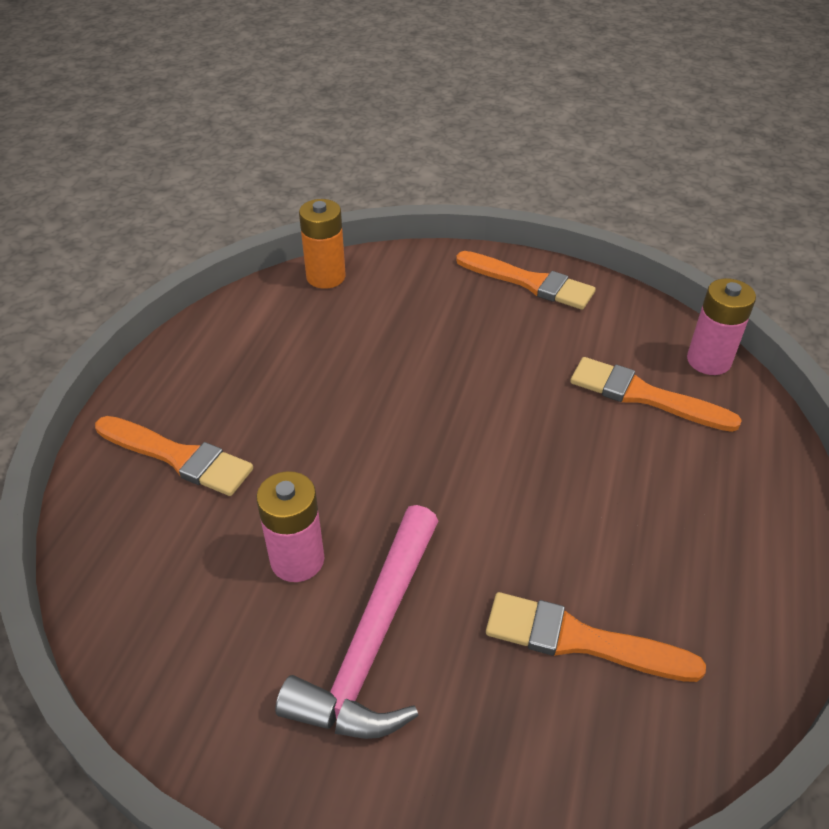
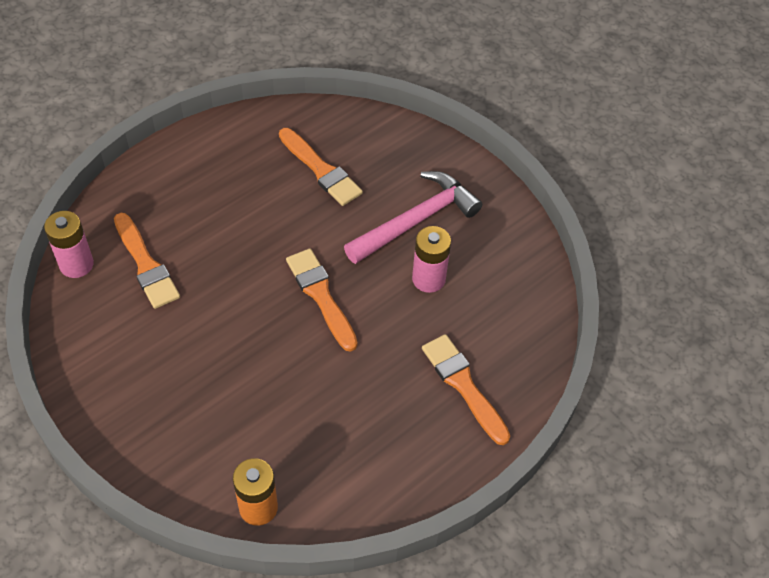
camera: 150 degrees left, 10 degrees up
orange brush [456,251,596,310] -> orange brush moved to [286,248,358,352]

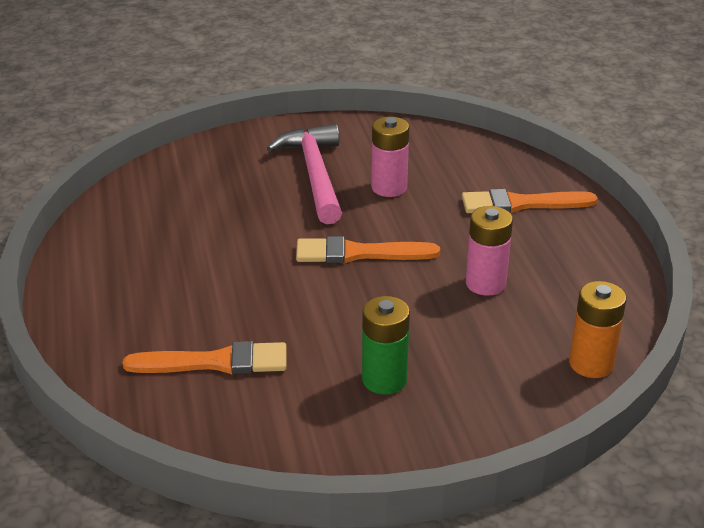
camera: 60 degrees left, 20 degrees down
pink battery [44,211,94,278] -> pink battery moved to [466,206,513,296]
orange brush [279,128,363,206] -> none
none -> green battery [362,296,410,395]

